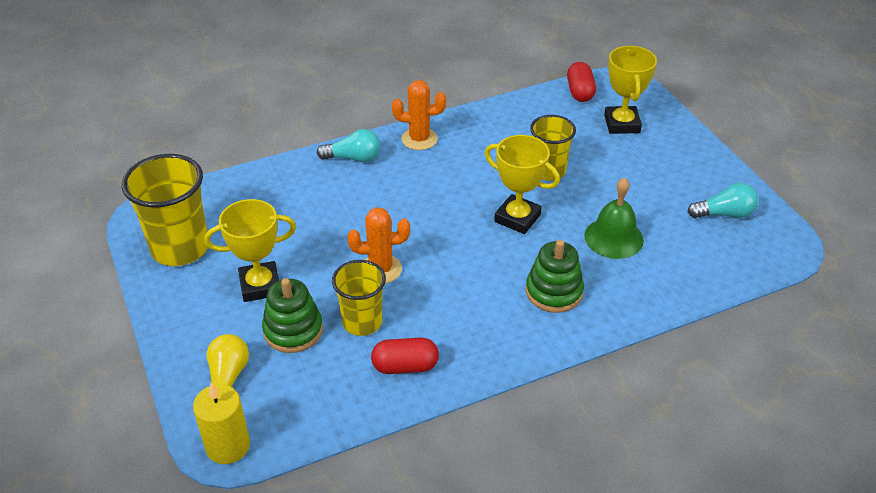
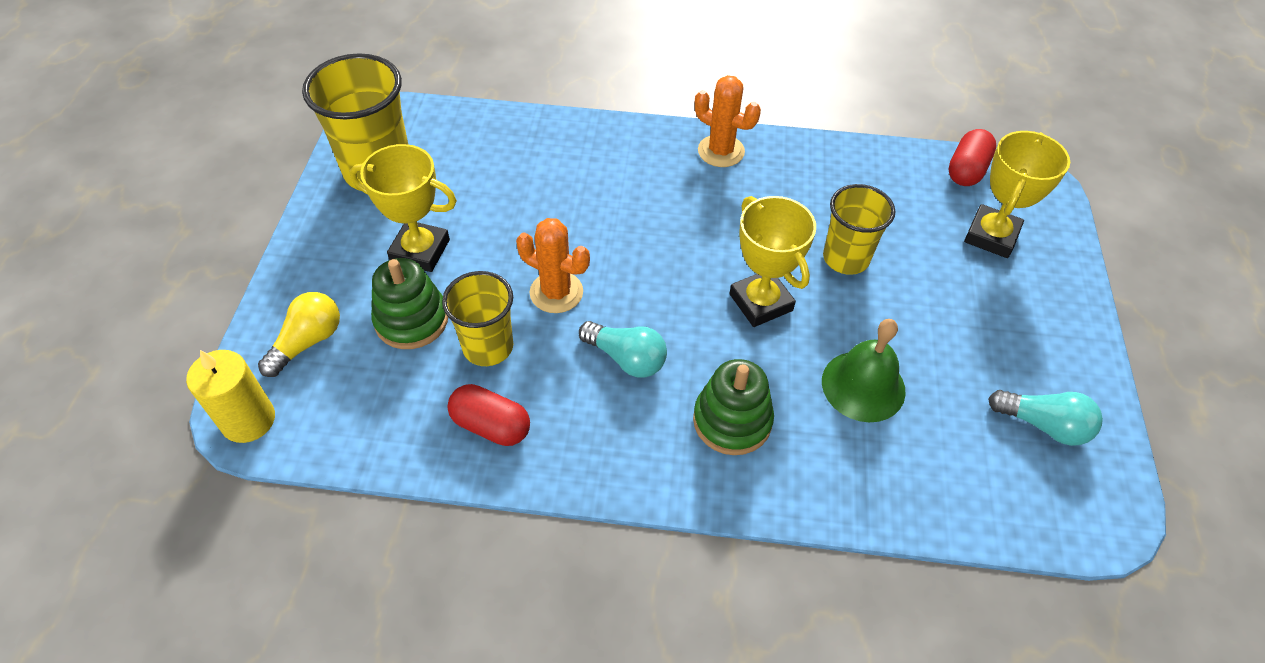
camera: 30 degrees right, 10 degrees up
turquoise light bulb [317,129,380,162] -> turquoise light bulb moved to [579,321,667,378]

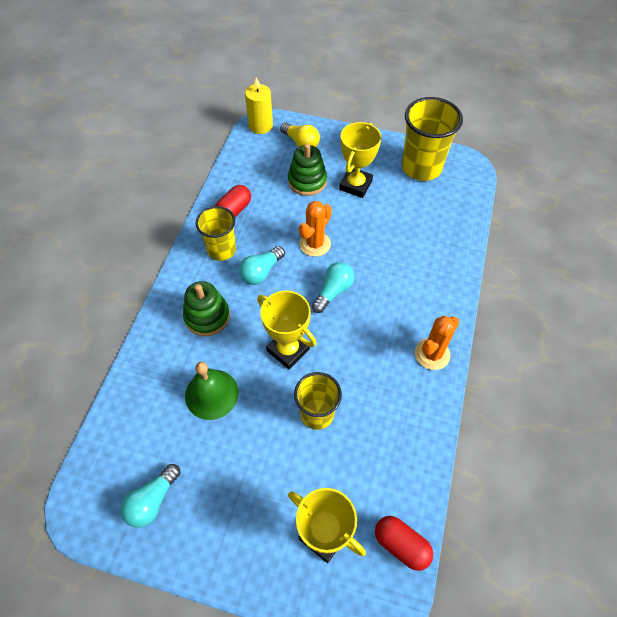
camera: 100 degrees right, 5 degrees up
yellow cup [442,271,513,366] -> yellow cup moved to [195,206,236,261]
yellow trophy [730,196,816,327] -> yellow trophy turned 60 degrees clockwise [257,291,316,369]
none -> turquoise light bulb [312,262,354,313]

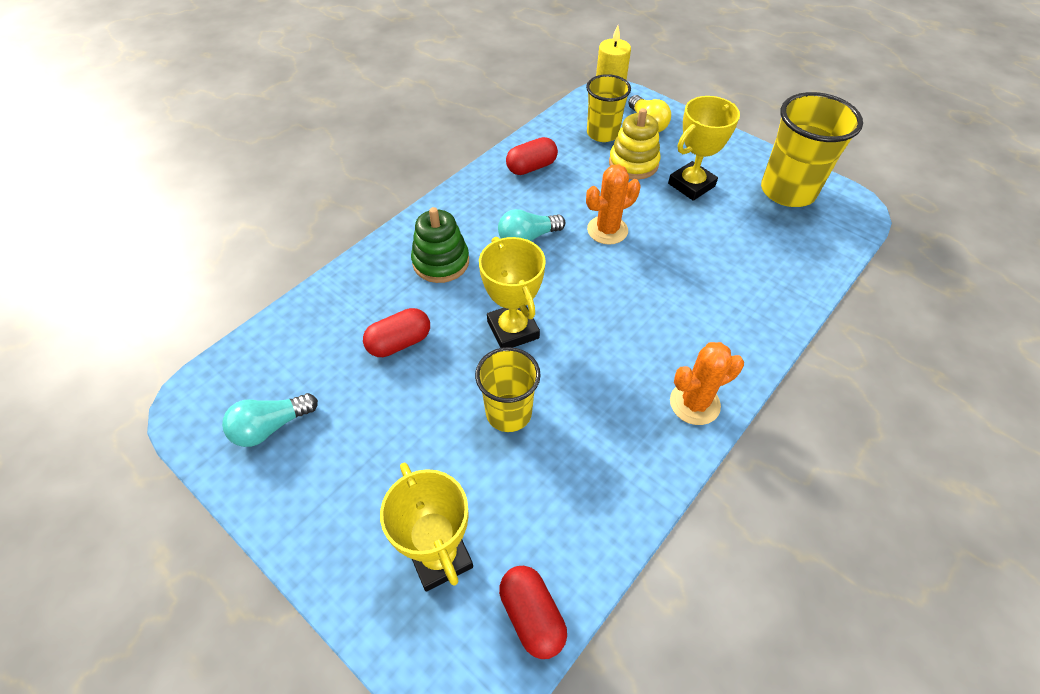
camera: 25 degrees right, 5 degrees down
green bell [185,362,239,420] -> red capsule [363,308,430,357]
yellow cup [195,206,236,261] -> yellow cup moved to [586,74,631,142]
green stacking toy [288,144,327,196] -> yellow stacking toy [609,108,661,180]
turquoise light bulb [312,262,354,313] -> none

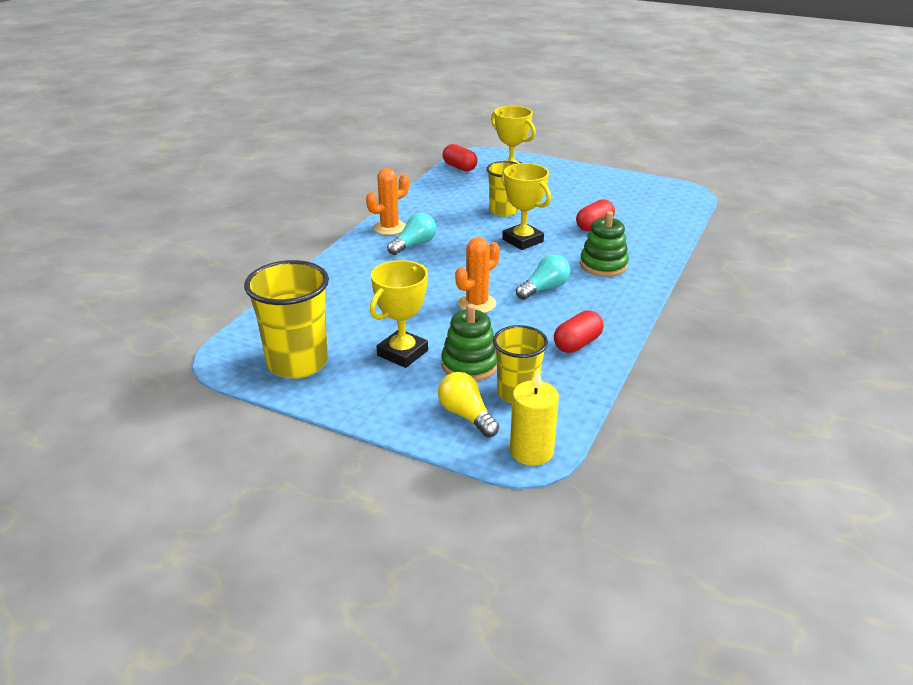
camera: 165 degrees right, 20 degrees down
turquoise light bulb [222,393,318,447] -> turquoise light bulb moved to [387,213,436,255]
yellow stacking toy [609,108,661,180] -> green stacking toy [441,304,497,381]

